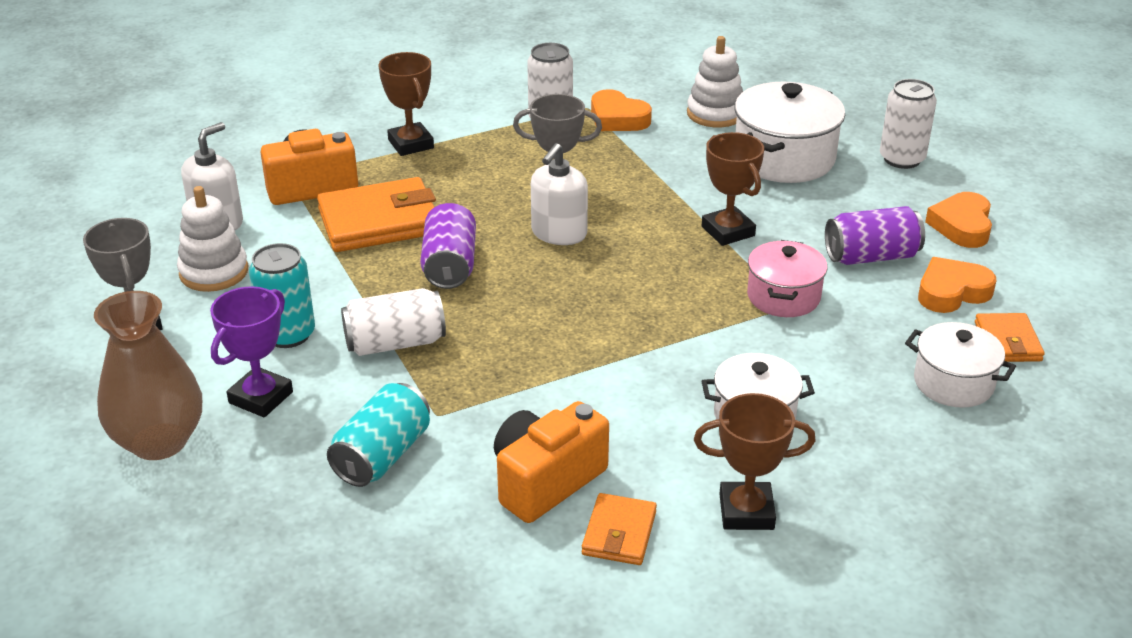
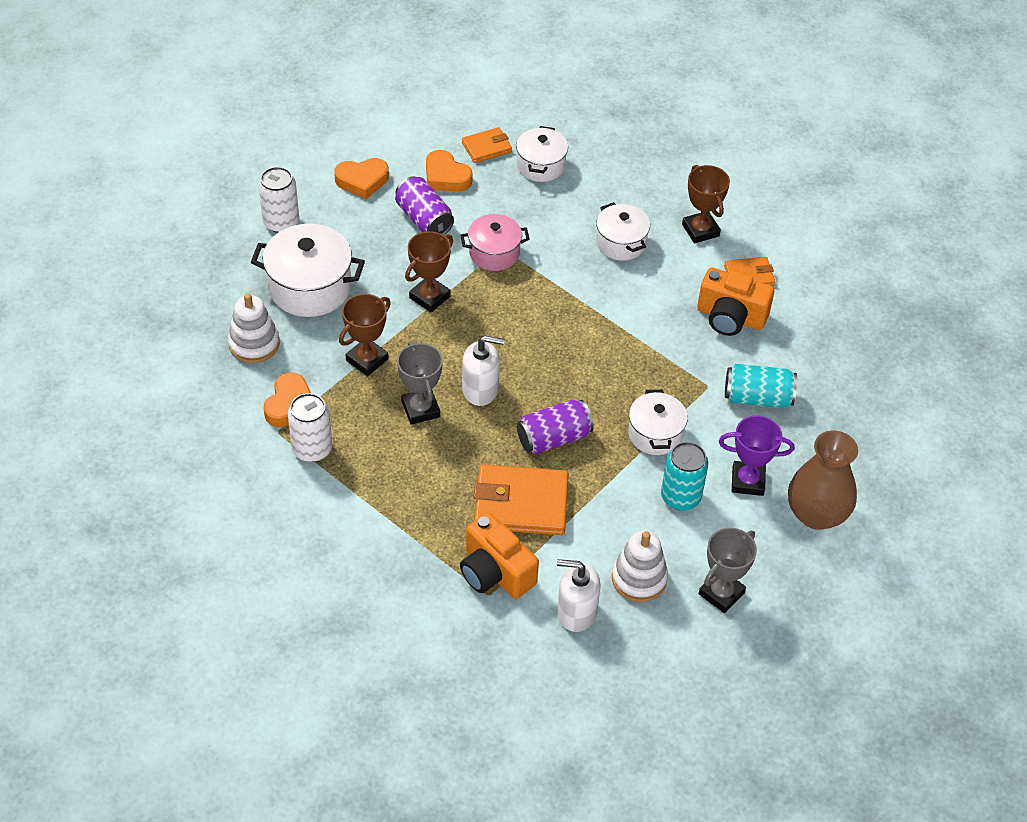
camera: 115 degrees left, 15 degrees up
orange wallet [317,177,436,252] -> orange wallet turned 45 degrees counterclockwise [474,464,569,535]
white can [341,288,446,356] -> white pot [628,390,688,455]
brown trophy [379,52,434,156] -> brown trophy moved to [339,294,391,376]

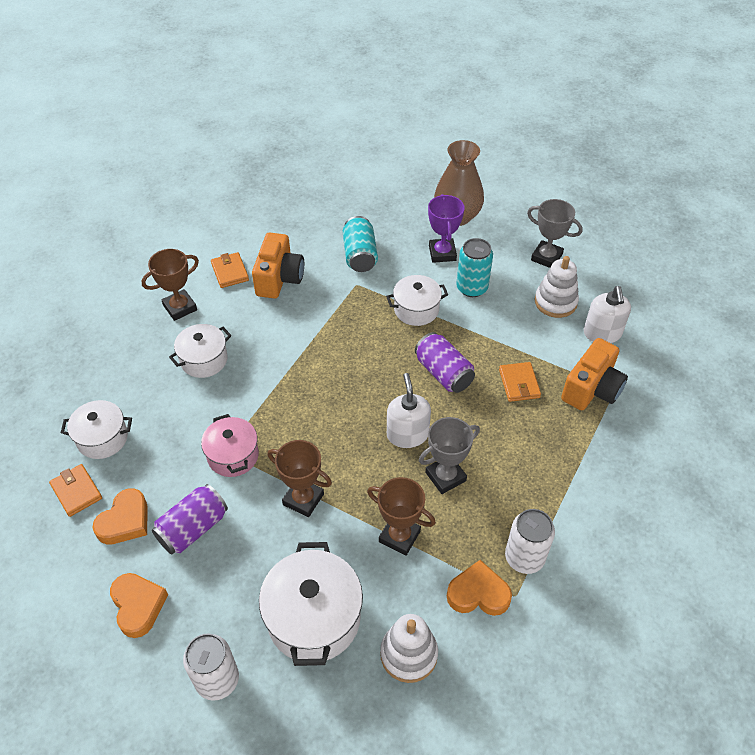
camera: 100 degrees left, 0 degrees up
orange wallet [474,464,569,535] -> orange wallet [499,362,541,402], size x0.54

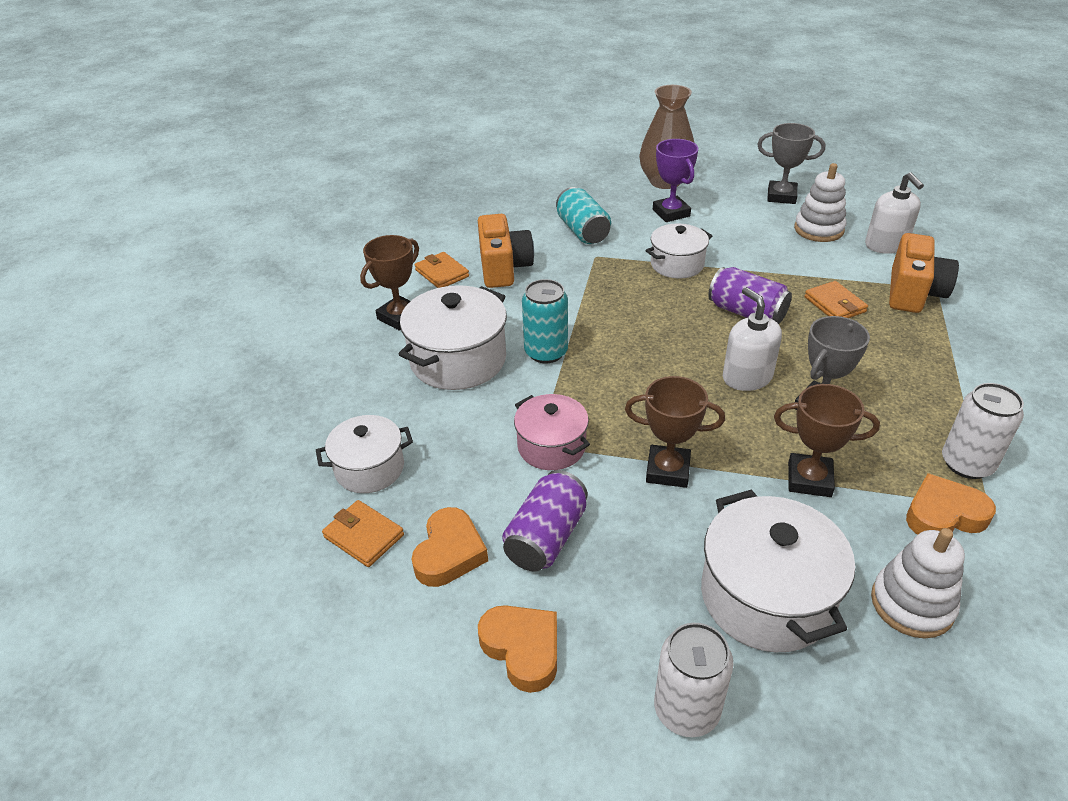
camera: 15 degrees left, 10 degrees down
white pot [169,324,232,378] -> white pot [399,285,507,390], size x1.59
turquoise can [456,238,493,297] -> turquoise can moved to [522,279,568,363]

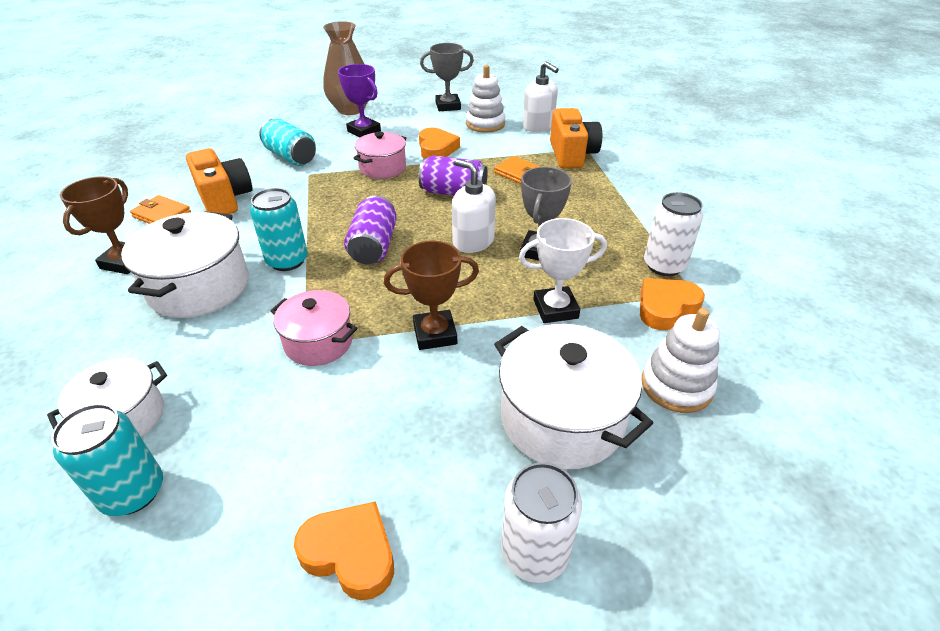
camera: 25 degrees left, 0 degrees up
orange wallet [322,500,404,567] -> turquoise can [51,403,163,516]
orange heart [412,507,488,587] -> orange heart moved to [419,128,460,158]
purple can [502,470,588,572] -> purple can moved to [344,195,397,264]
white pot [646,223,712,279] -> pink pot [354,132,407,179]
brown trophy [774,384,880,497] -> white trophy [519,218,607,323]

